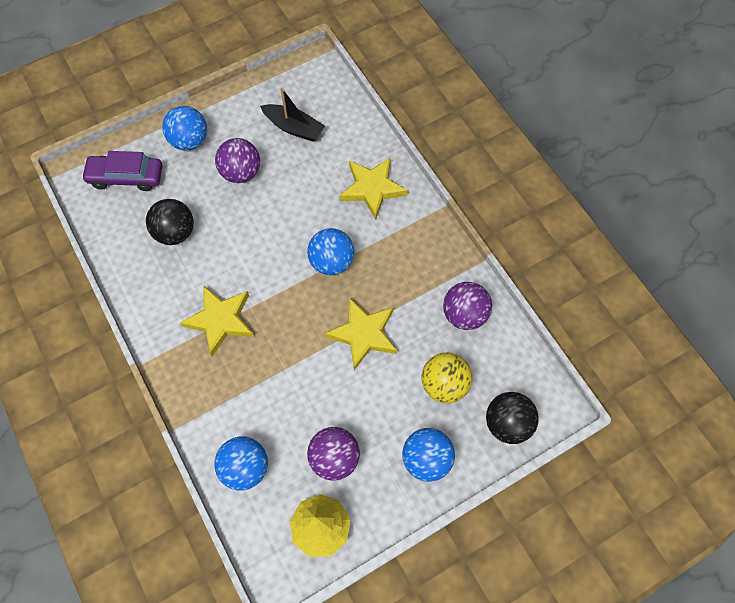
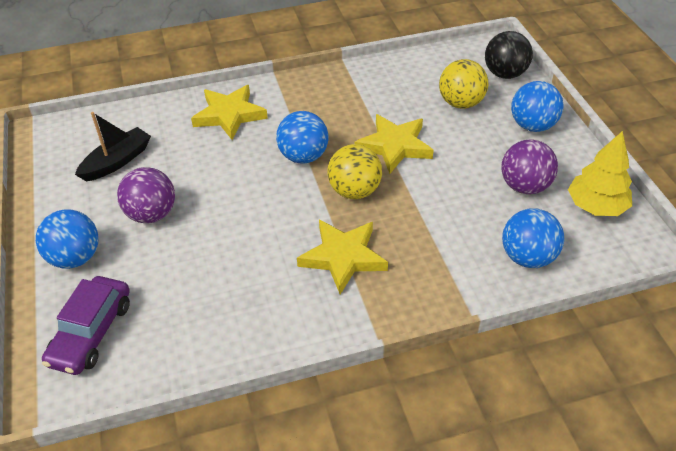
camera: 75 degrees left, 20 degrees down
black ball [146,199,194,245] -> none
purple ball [443,282,492,330] -> none
none -> yellow ball [327,144,382,199]

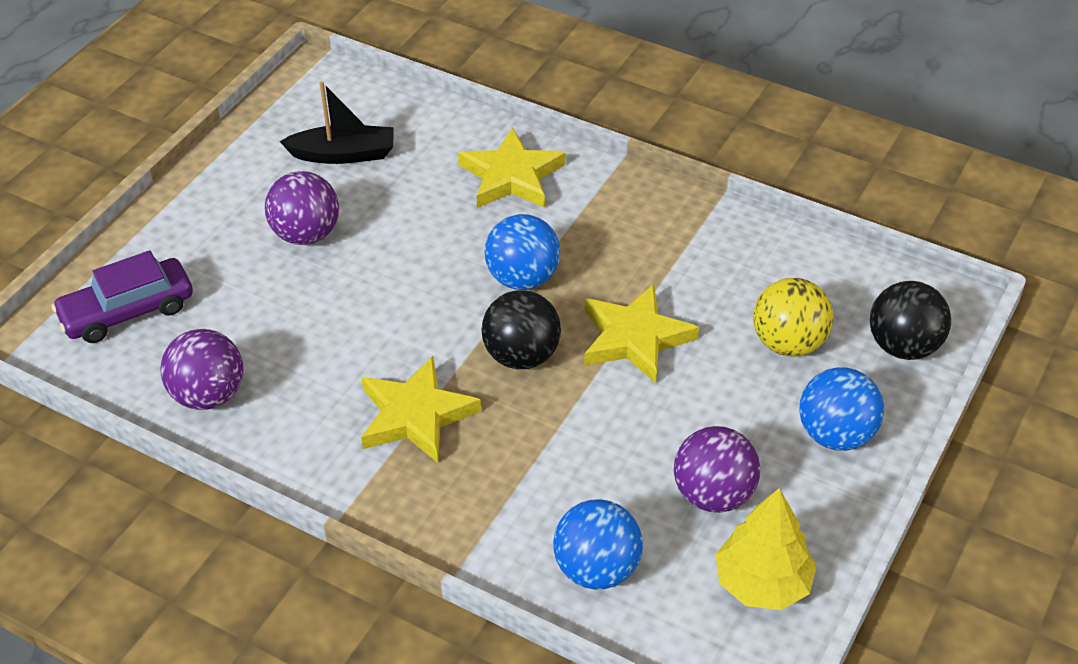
camera: 45 degrees right, 0 degrees up
blue ball [36,209,99,269] -> none
yellow ball [327,144,382,199] -> black ball [481,290,561,369]
none -> purple ball [160,329,243,410]

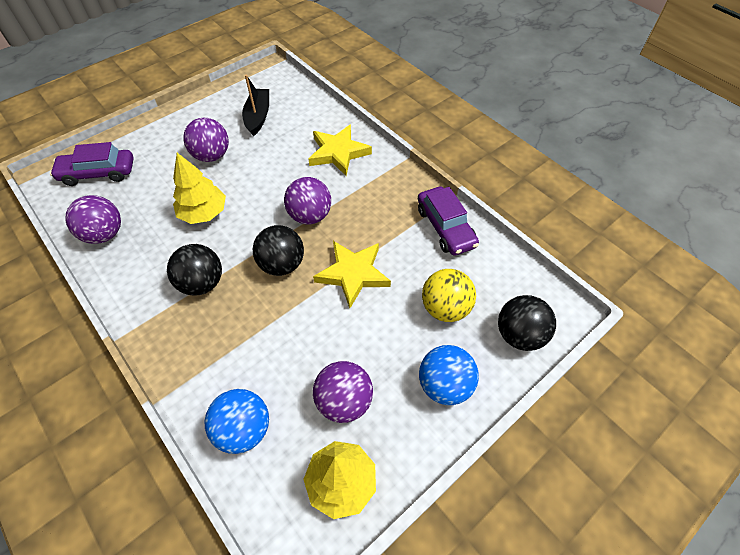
camera: 20 degrees right, 10 degrees up
black boat [280,81,394,164] -> black boat turned 105 degrees counterclockwise [242,75,269,136]
yellow star [361,356,481,463] -> black ball [167,244,222,296]
blue ball [484,214,560,290] -> purple ball [284,177,331,224]
none -> yellow tree [173,153,226,224]
none -> purple car [418,186,479,256]

